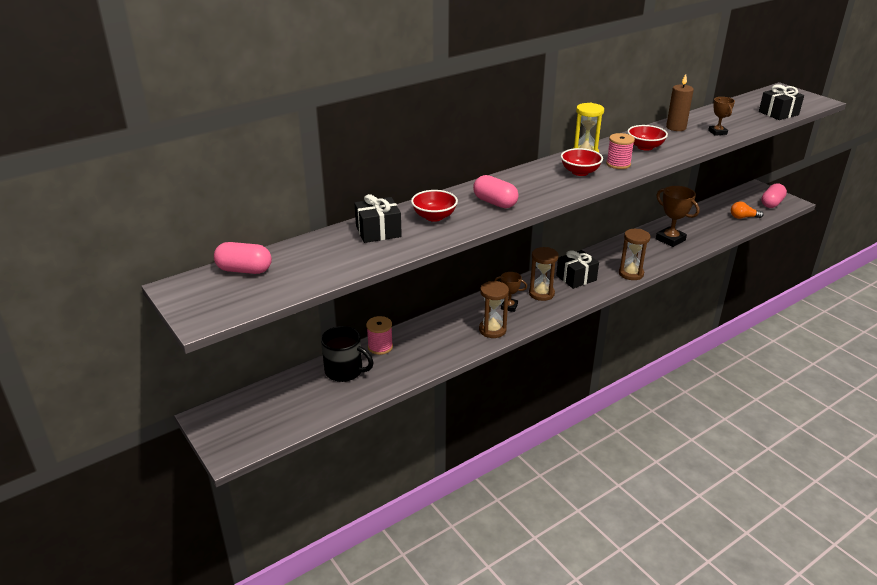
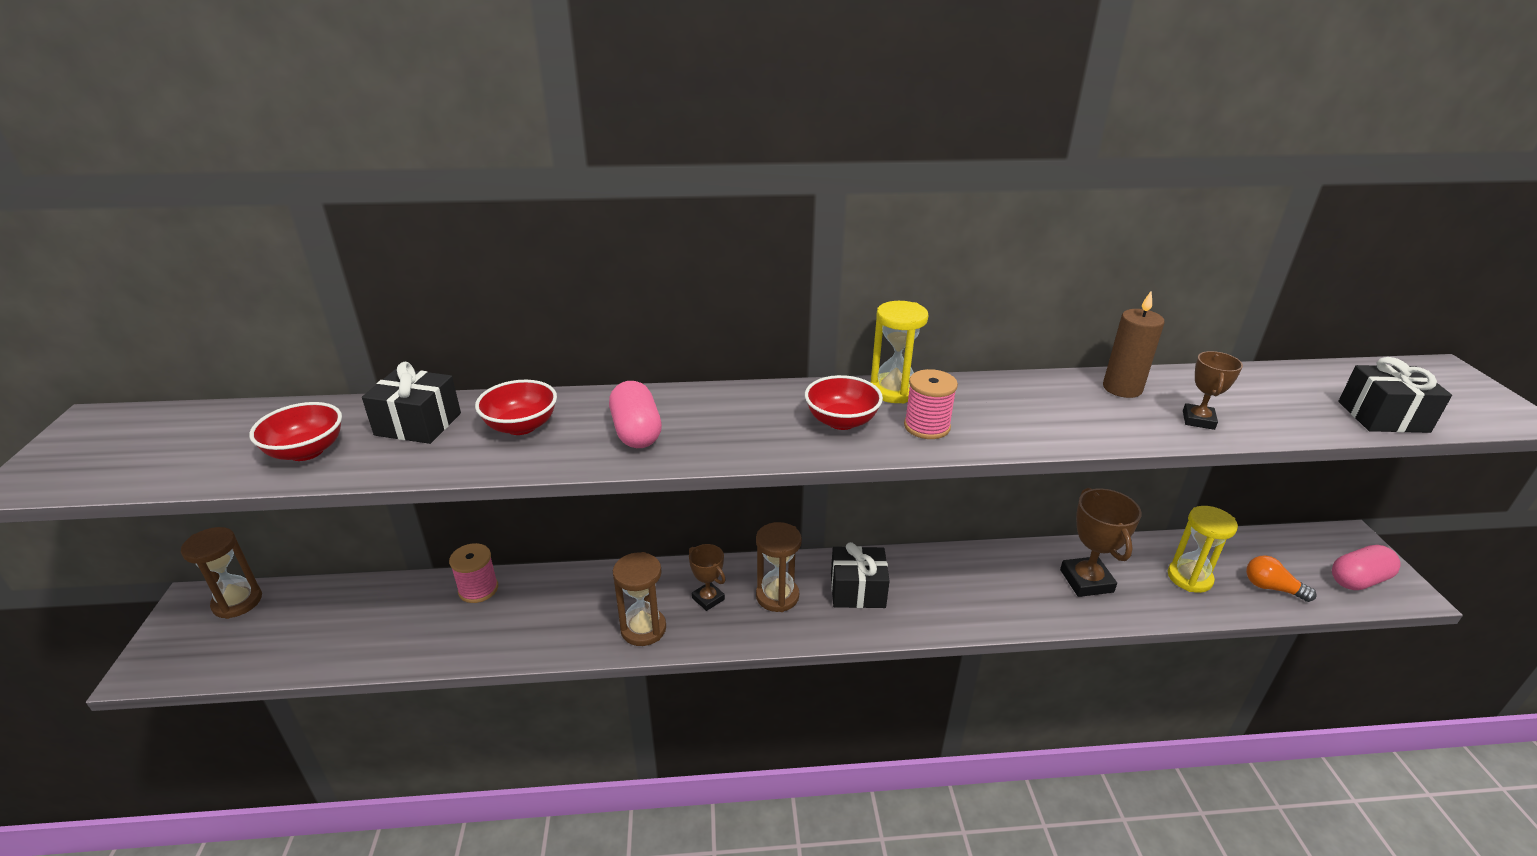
camera: 30 degrees right, 0 degrees up
pink capsule [214,242,272,274] -> none
black mug [321,326,374,382] -> none
brown hourglass [619,229,651,280] -> brown hourglass moved to [181,527,262,619]
red bowl [627,125,668,151] -> red bowl moved to [249,402,342,461]
none -> yellow hourglass [1168,506,1238,593]

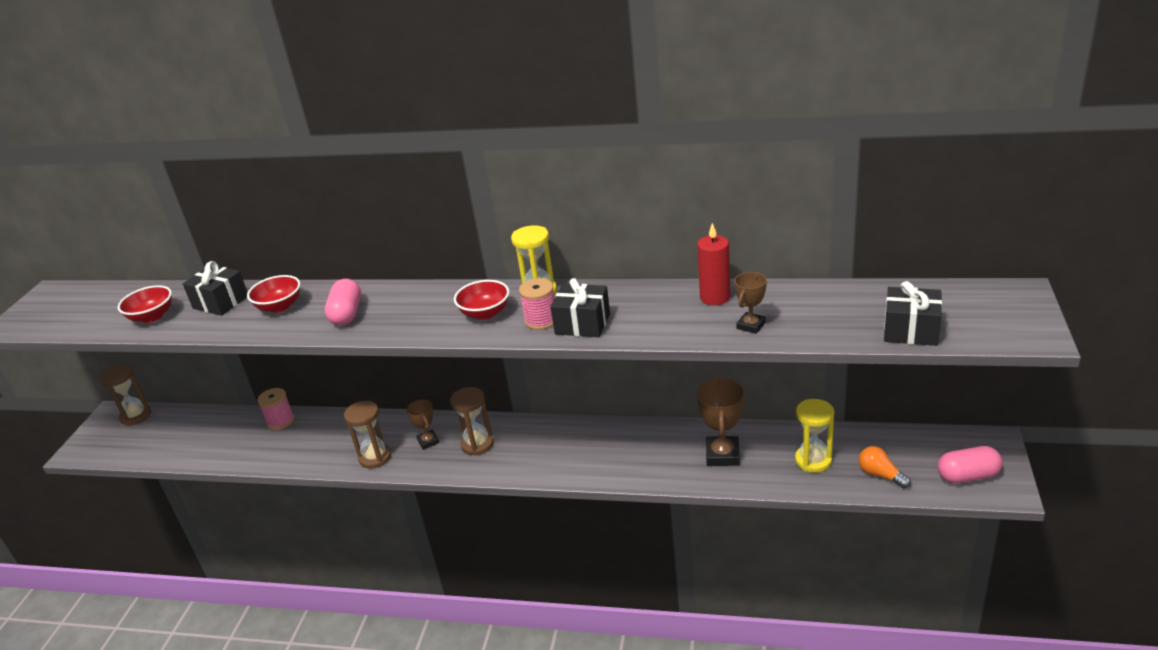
camera: 20 degrees right, 0 degrees up
black gift [831,542,890,608] -> black gift moved to [550,278,610,337]
brown candle [1103,291,1165,398] -> red candle [697,223,730,305]

